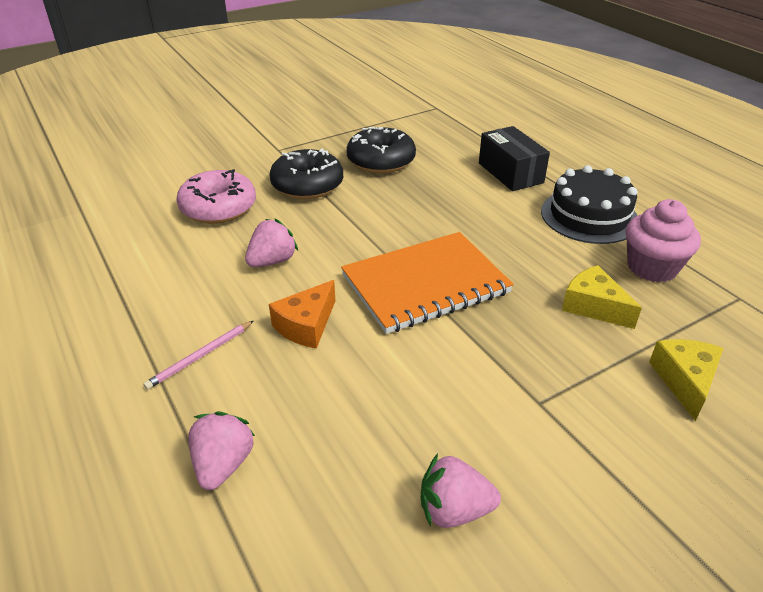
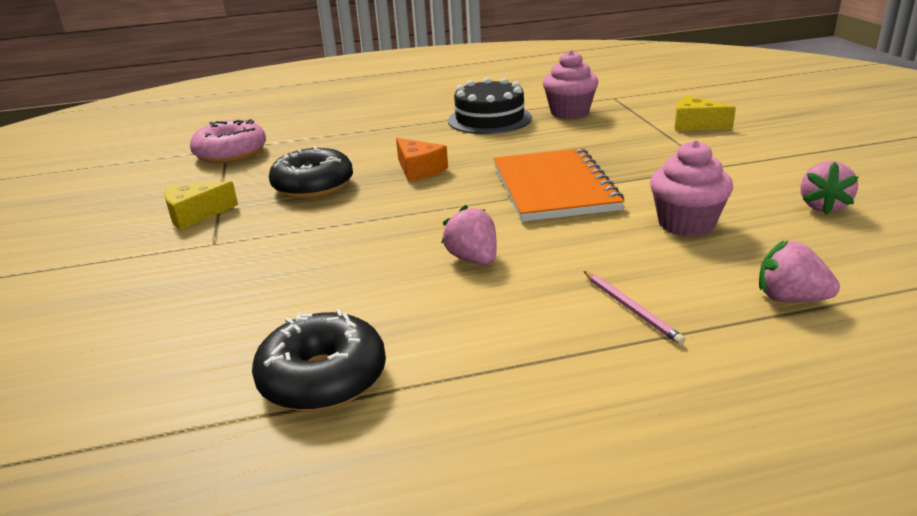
camera: 70 degrees left, 10 degrees down
pink donut [176,169,256,224] -> pink donut moved to [190,119,266,163]
orange cheese [269,280,335,349] -> orange cheese moved to [396,138,448,182]
black donut [270,149,343,199] -> black donut moved to [252,309,386,412]
black box [479,126,550,191] -> none
yellow cheese [562,265,642,329] -> yellow cheese moved to [164,181,238,230]
none -> pink cupcake [650,140,733,237]

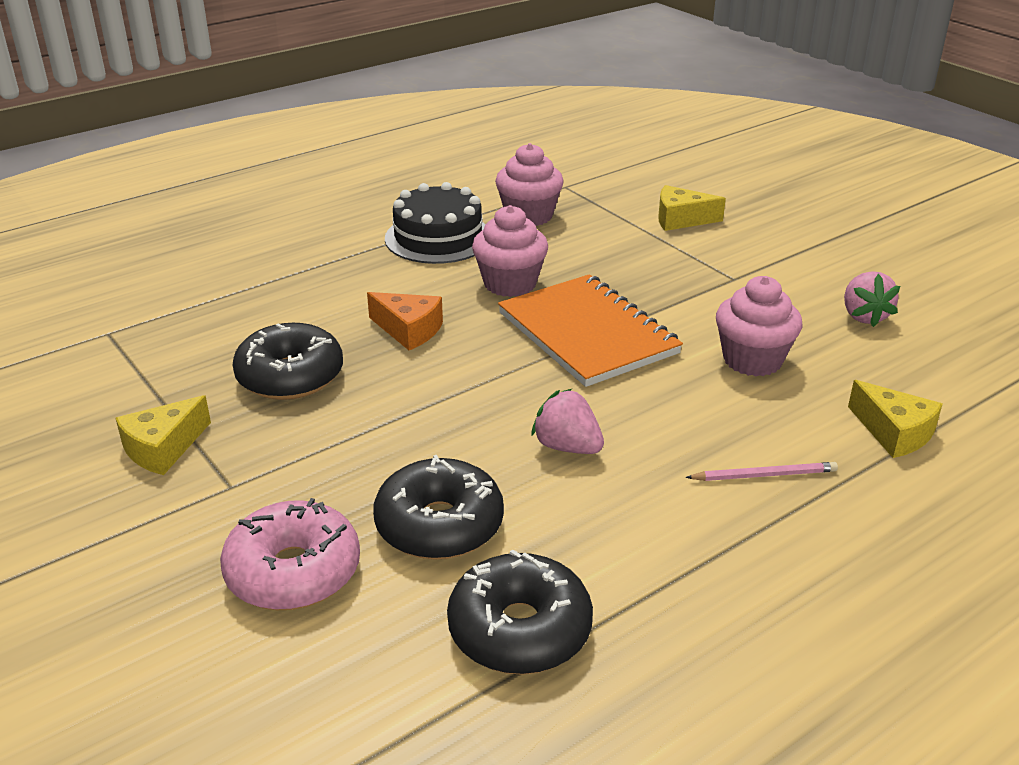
camera: 25 degrees left, 5 degrees up
pink donut [190,119,266,163] -> pink donut moved to [220,498,360,610]
pink pencil [584,271,685,345] -> pink pencil turned 45 degrees counterclockwise [686,462,838,481]
pink strawberry [759,241,840,302] -> yellow cheese [848,380,943,458]
none -> black donut [373,455,504,560]
none -> pink cupcake [472,205,548,297]

